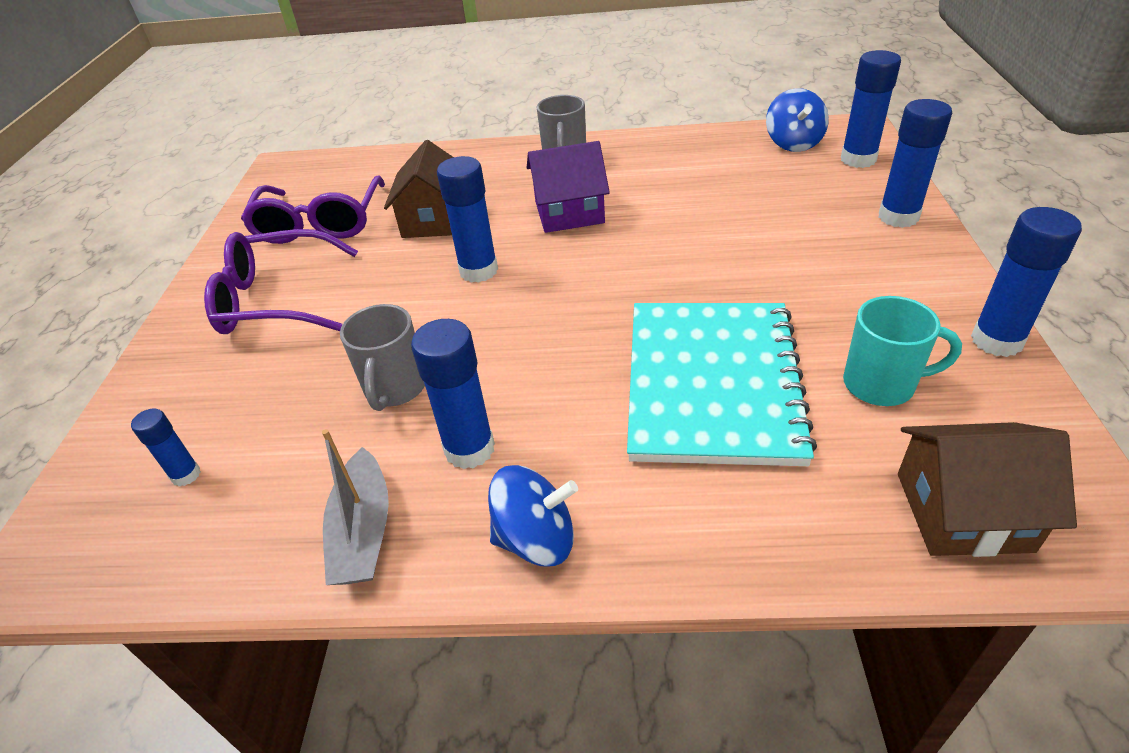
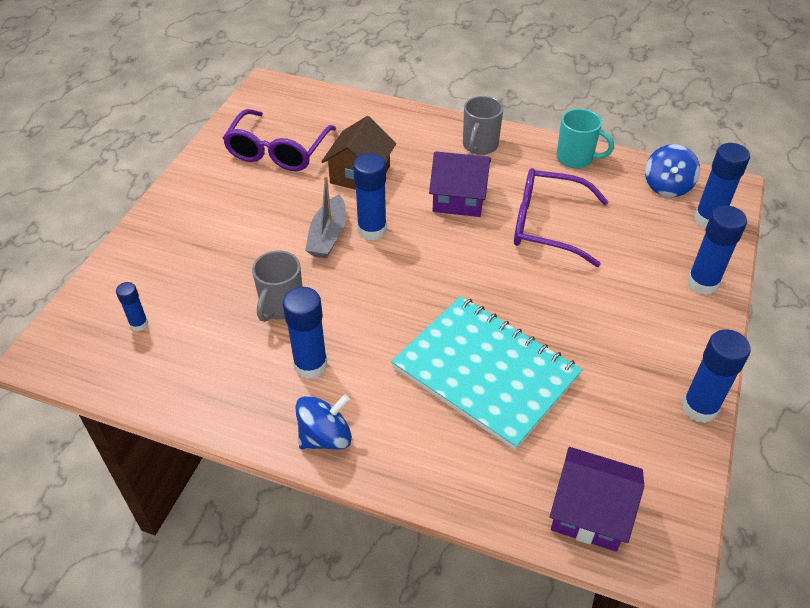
camera: 15 degrees right, 5 degrees up
purple glasses [204,229,358,334] -> purple glasses moved to [514,168,609,267]
grey boat [322,429,389,585] -> grey boat moved to [305,175,346,258]
blue spinning top [488,465,578,567] -> blue spinning top turned 45 degrees counterclockwise [295,394,352,450]
turquoise notebook [627,303,817,466] -> turquoise notebook turned 75 degrees counterclockwise [391,296,582,450]
turquoise mug [843,296,962,406] -> turquoise mug moved to [556,109,614,168]
brown house [898,422,1077,557] -> purple house [550,447,644,552]

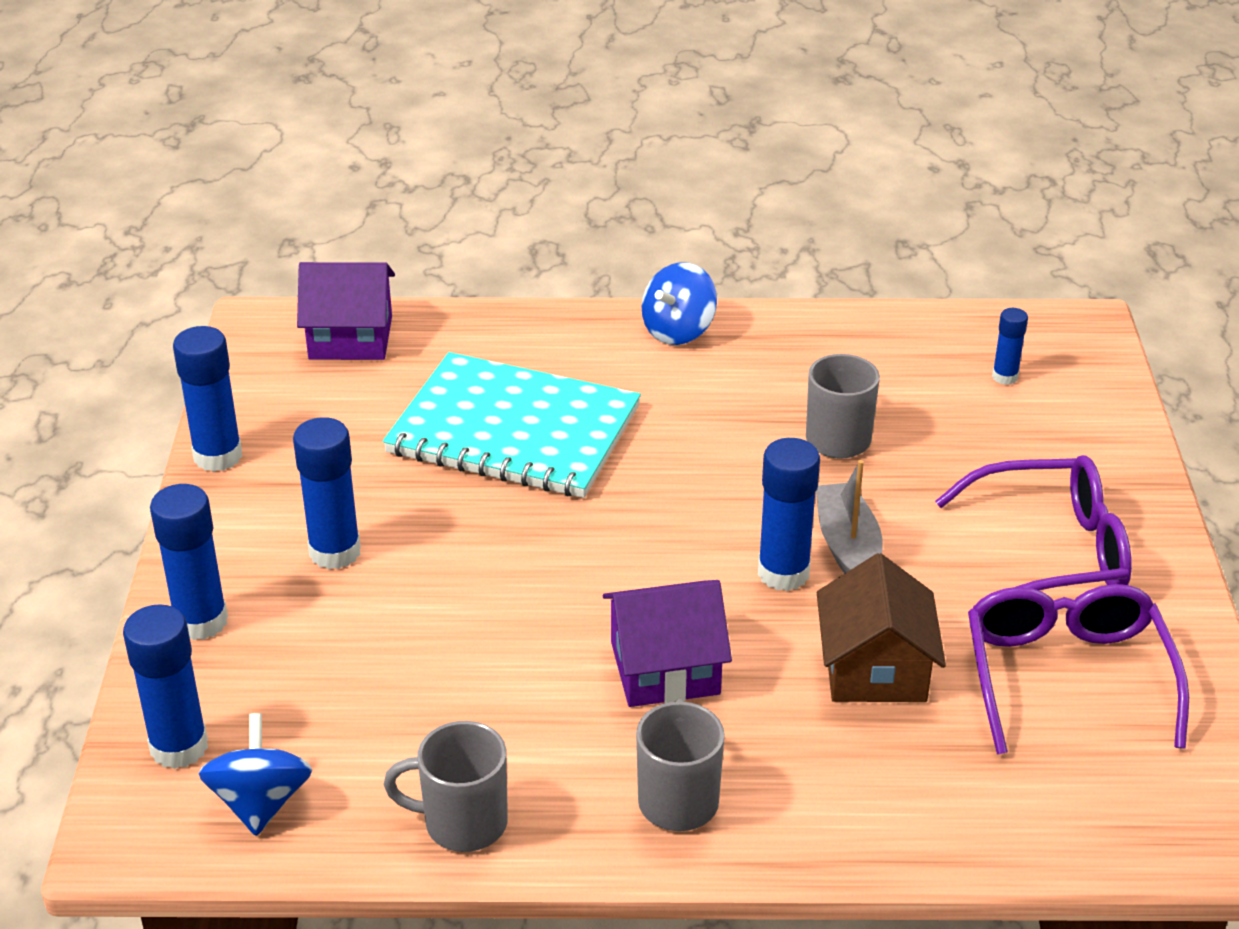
camera: 160 degrees right, 10 degrees down
blue glue stick [283,287,328,379] -> blue glue stick moved to [293,417,361,569]
purple glasses [514,168,609,267] -> purple glasses moved to [935,455,1132,607]
turquoise mug [556,109,614,168] -> grey mug [383,721,508,852]

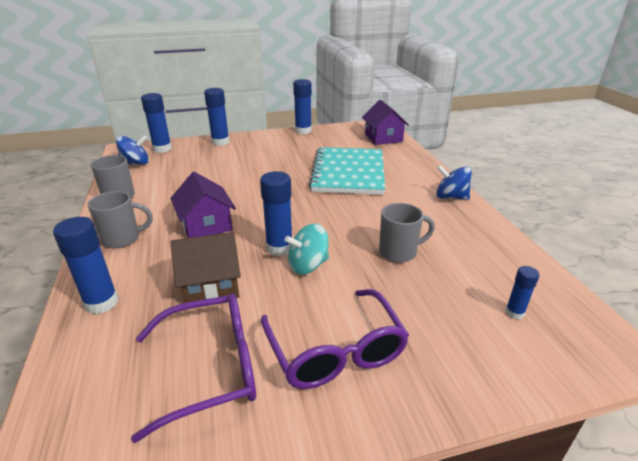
camera: 75 degrees right, 5 degrees down
blue glue stick [293,417,361,569] -> blue glue stick moved to [53,217,119,314]
grey boat [816,460,883,574] -> turquoise spinning top [285,224,329,275]

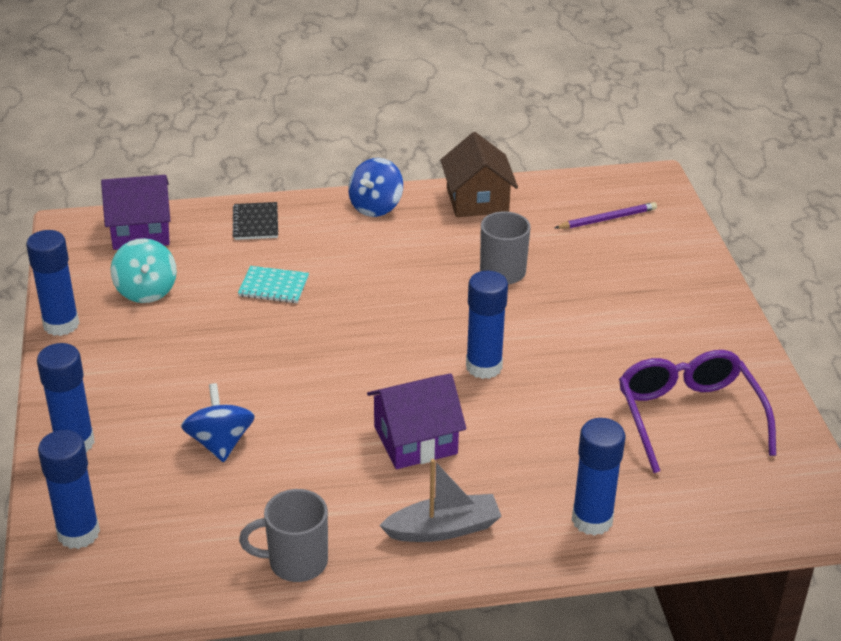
camera: 85 degrees left, 5 degrees up
grey mug [88,191,153,248] -> grey boat [379,459,502,542]
blue spinning top [116,135,149,165] -> blue spinning top moved to [181,383,255,462]
brown house [170,232,241,303] -> brown house moved to [440,132,518,217]
purple glasses [261,289,409,389] -> none
turquoise spinning top [285,224,329,275] -> turquoise spinning top moved to [111,238,177,303]
turquoise notebook [309,147,385,195] -> turquoise notebook [238,266,309,303], size x0.40
blue glue stick [505,266,539,320] -> purple pencil [555,202,657,229]
none -> black notebook [232,202,278,240]

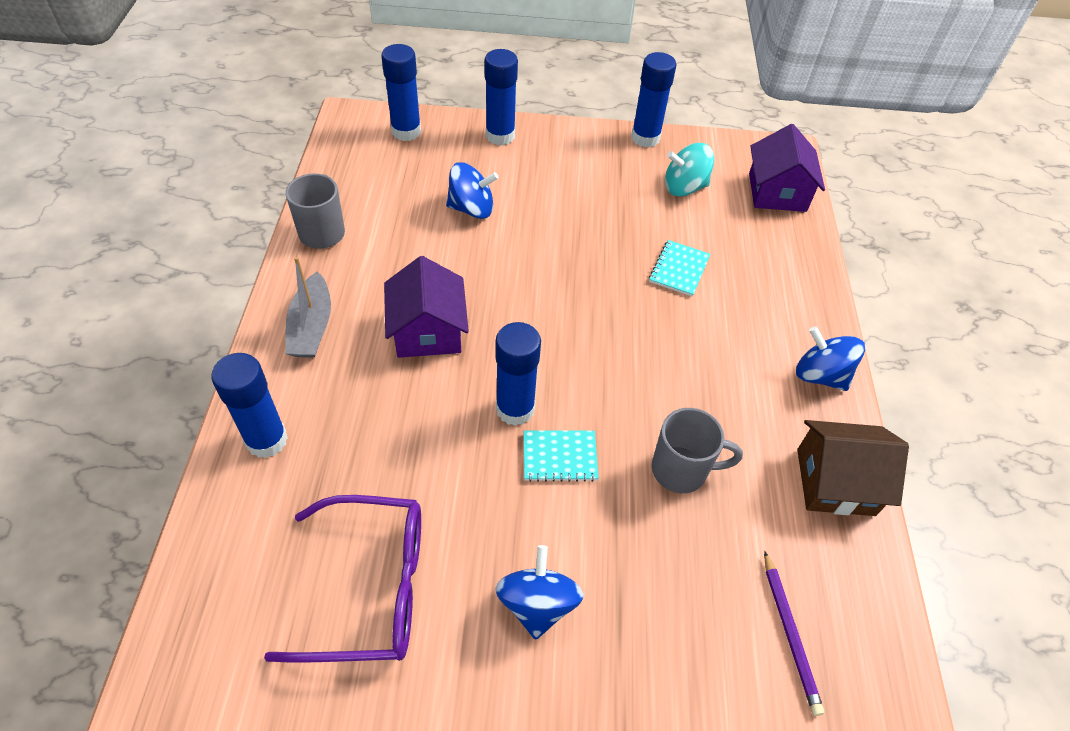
camera: 100 degrees right, 15 degrees up
black notebook [232,202,278,240] -> none
none -> blue spinning top [495,545,584,640]
none -> turquoise notebook [523,430,599,482]

